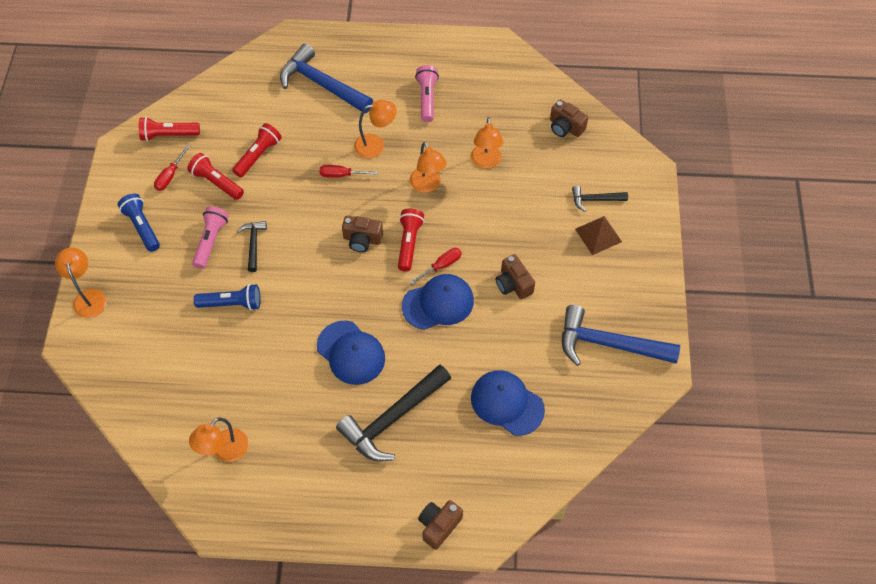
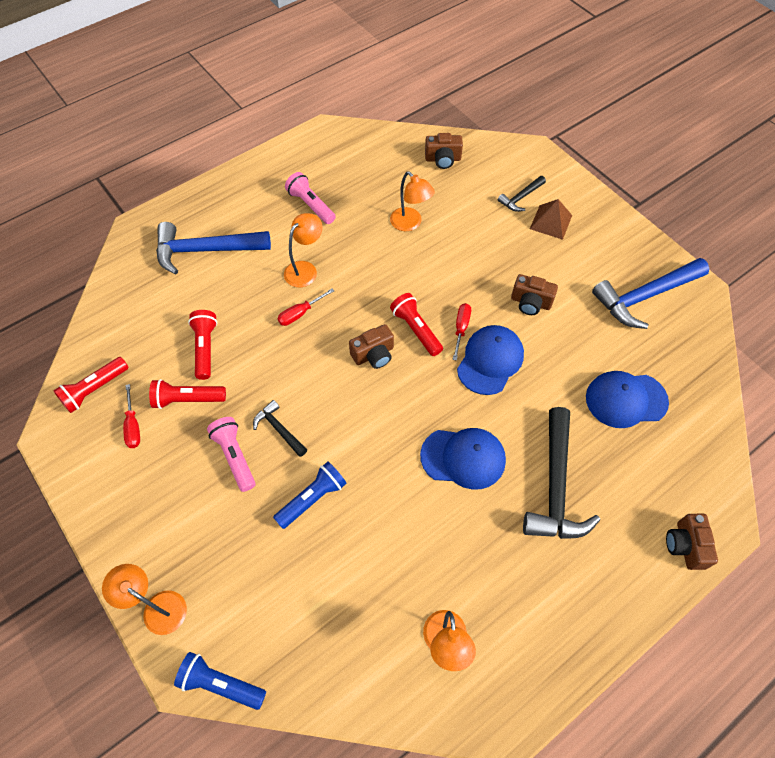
camera: 40 degrees left, 0 degrees up
blue flashlight [118,193,160,252] -> blue flashlight moved to [174,652,266,710]
orange lamp [410,142,447,193] -> none

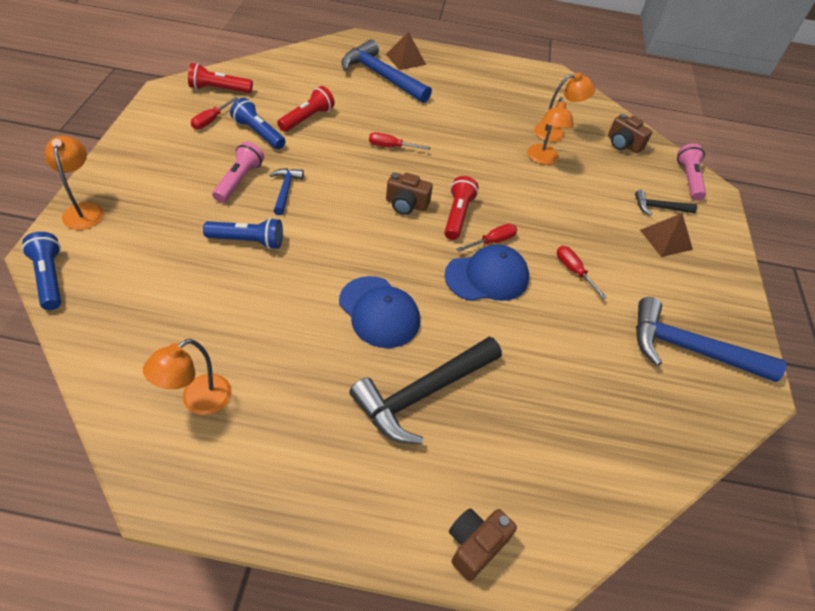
camera: 40 degrees right, 10 degrees down
red flashlight [149,379,226,409] -> blue flashlight [230,98,285,149]
black hammer [253,400,307,457] -> blue hammer [270,168,304,215]
orange lamp [284,213,323,287] -> orange lamp moved to [534,73,596,142]
pink flashlight [285,172,336,224] -> pink flashlight moved to [677,143,706,201]
brown camera [511,274,558,315] -> red screwdriver [557,246,607,299]
blue cap [586,371,669,428] -> none
none -> brown pyramid [386,32,426,70]

